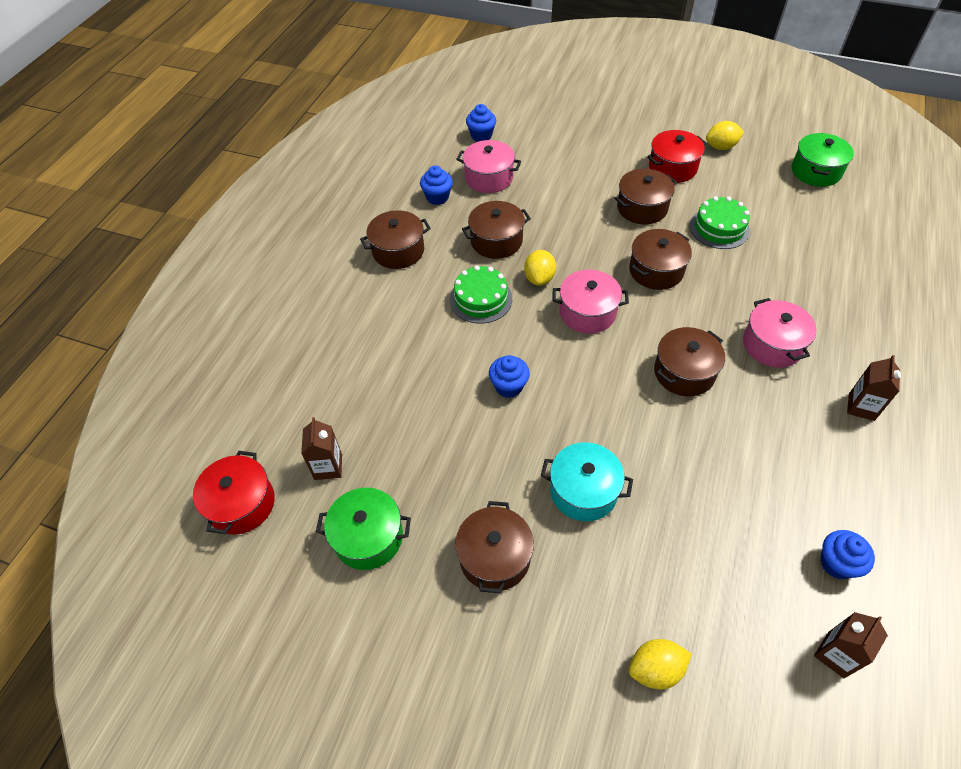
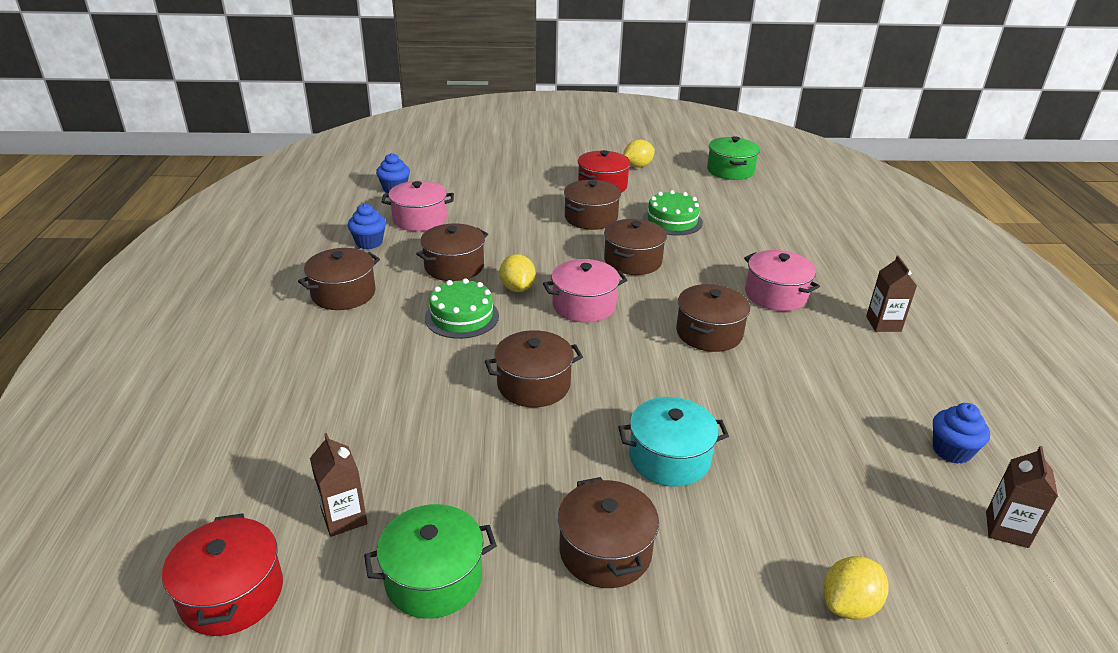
camera: 25 degrees left, 20 degrees down
blue cupcake [489,355,530,398] -> brown pot [485,330,583,407]

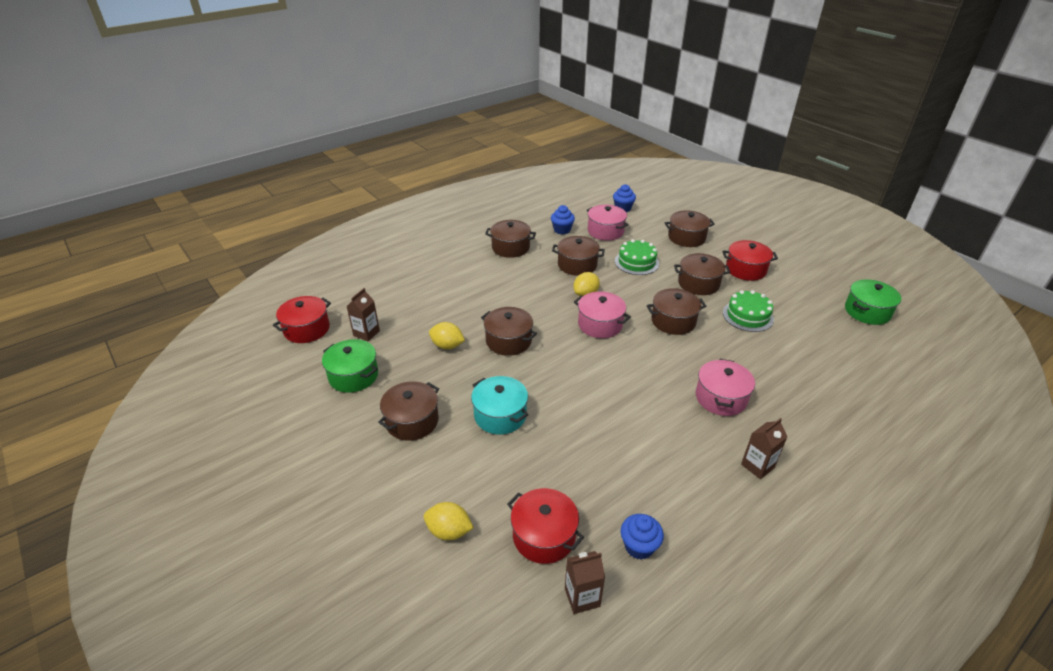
camera: 55 degrees right, 5 degrees up
green cake [425,278,499,339] -> green cake moved to [615,239,659,275]
yellow lemon [623,139,655,168] -> yellow lemon moved to [429,322,465,349]
brown pot [676,284,750,352] -> brown pot moved to [665,210,715,247]
none -> red pot [507,488,584,564]

